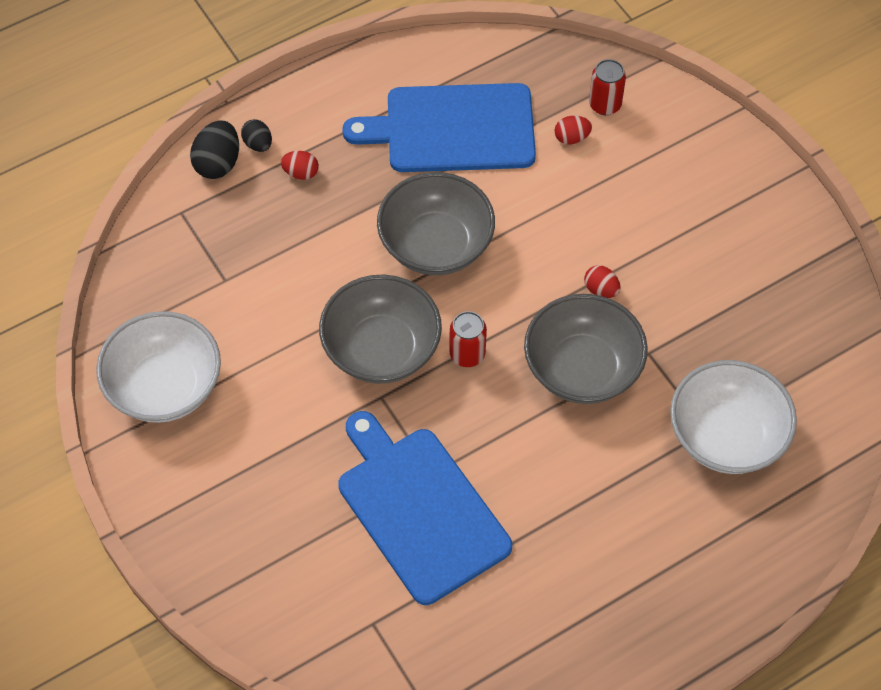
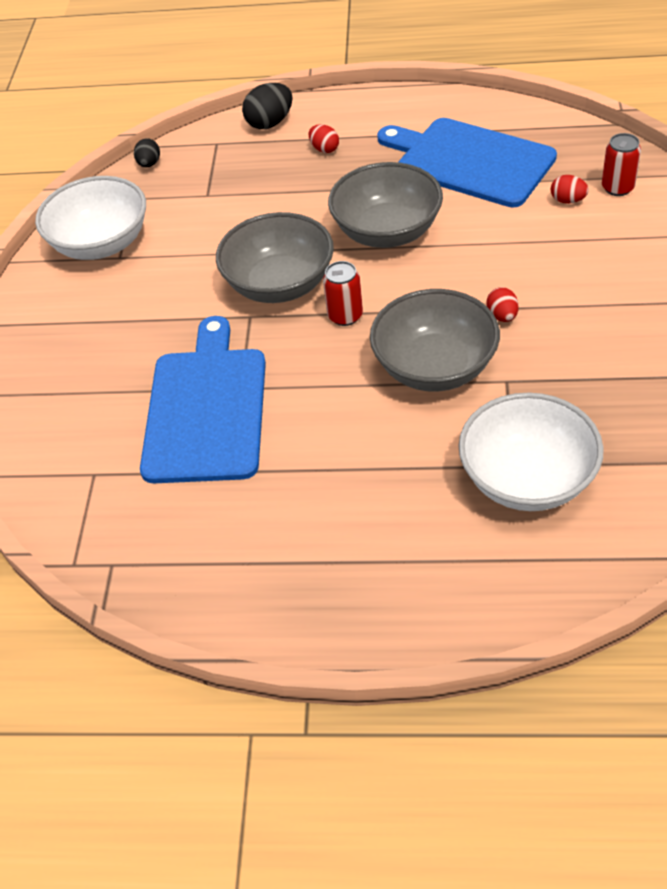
camera: 40 degrees right, 10 degrees down
black egg [241,119,272,152] -> black egg moved to [134,138,160,167]

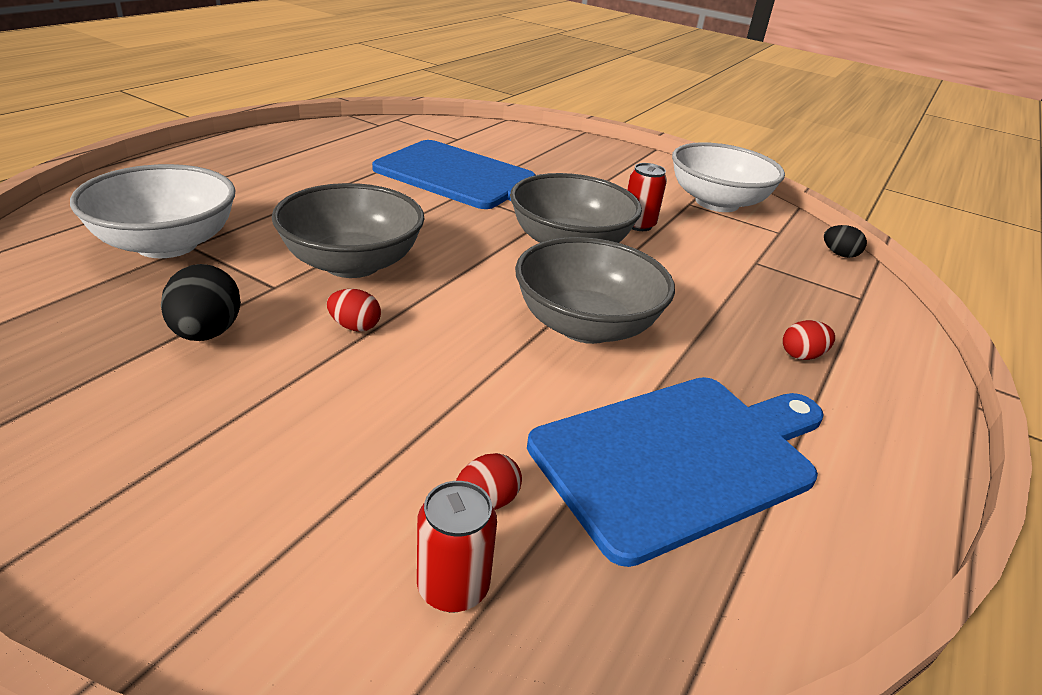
camera: 110 degrees right, 15 degrees down
black egg [242,83,292,129] -> black egg moved to [161,264,241,341]
red can [323,261,363,326] -> red can moved to [627,163,667,231]

